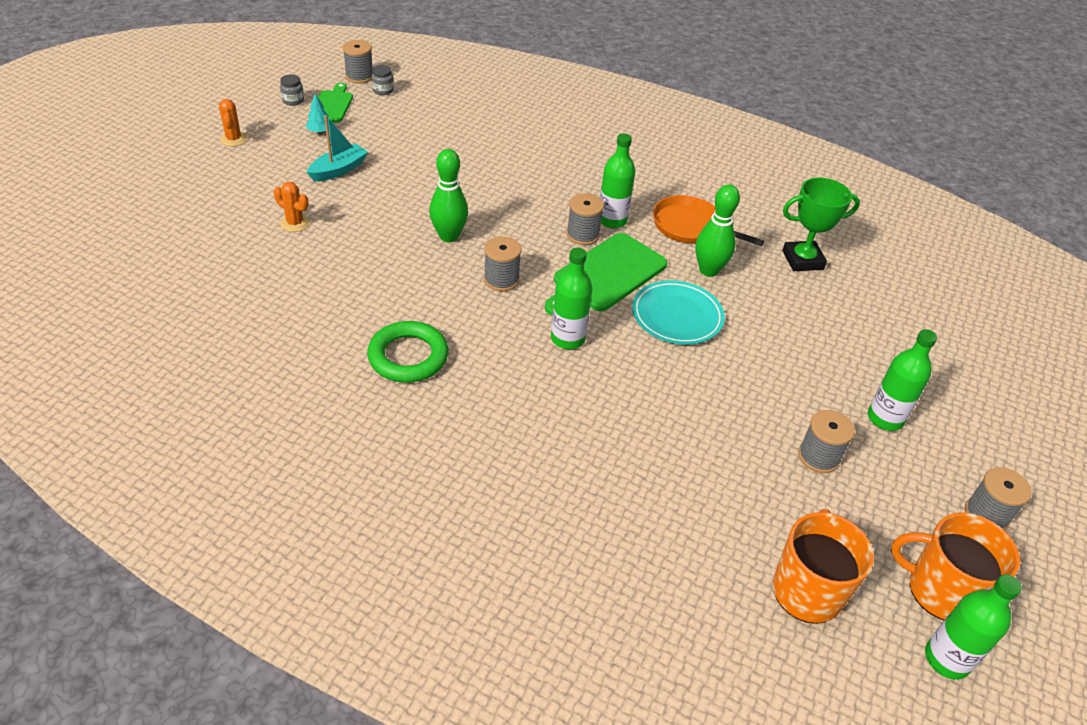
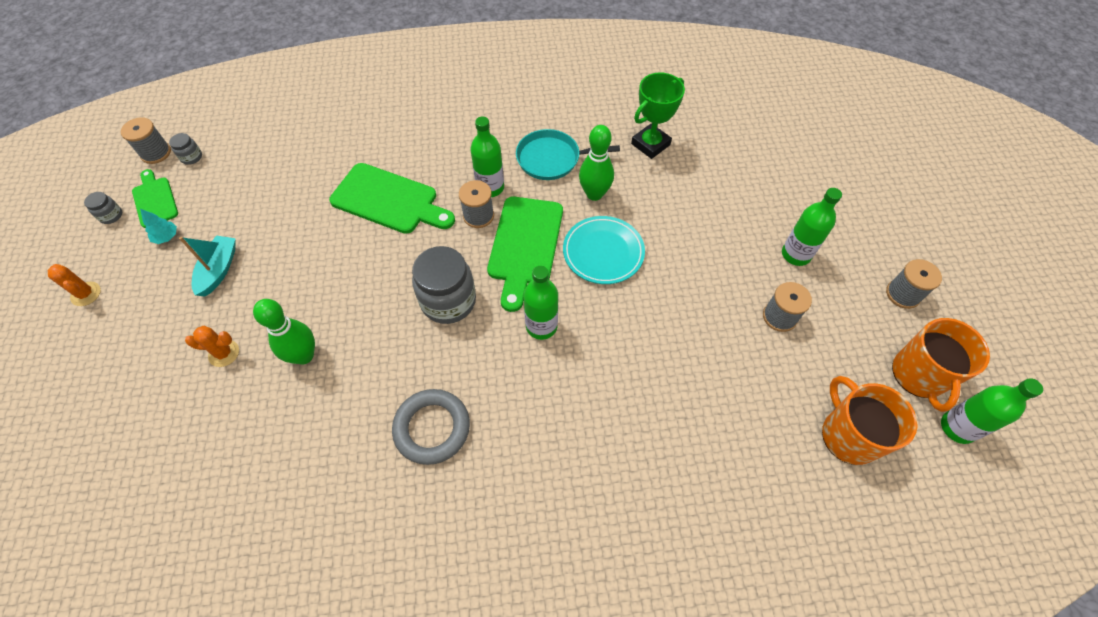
camera: 30 degrees left, 15 degrees up
green ring [367,321,449,383] -> grey ring [392,389,470,465]
green bowling pin [429,149,468,242] -> green bowling pin moved to [253,299,315,364]
grey spool [484,236,521,292] -> grey jar [412,246,476,324]
orange pan [653,195,764,246] -> turquoise pan [516,129,620,180]
orange mug [891,512,1020,620] -> orange mug turned 75 degrees counterclockwise [892,318,990,412]
none -> green cutting board [329,163,455,234]

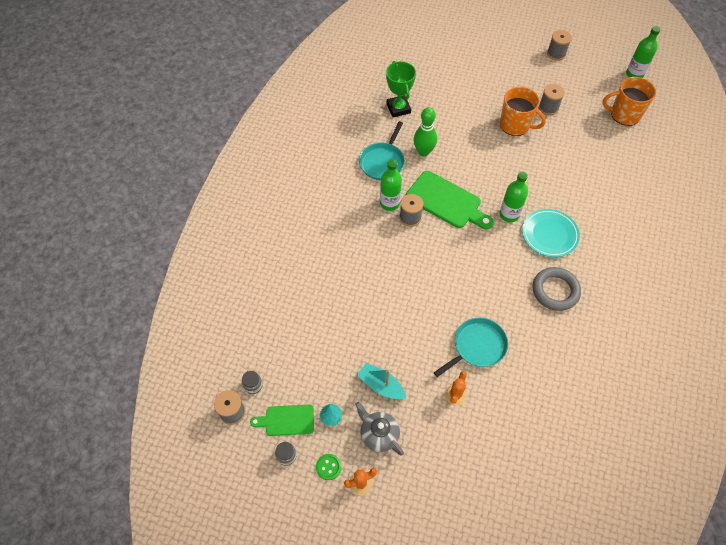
camera: 65 degrees left, 0 degrees up
green bowling pin [253,299,315,364] -> turquoise pan [434,318,508,377]
green cutting board [329,163,455,234] -> none
grey jar [412,246,476,324] -> none
turquoise plate [563,216,645,284] -> turquoise plate moved to [522,209,580,257]
green bottle [782,188,842,266] -> none
orange mug [892,318,990,412] -> orange mug moved to [500,87,546,136]
none -> green button [316,454,341,480]
none -> grey teapot [355,402,404,456]

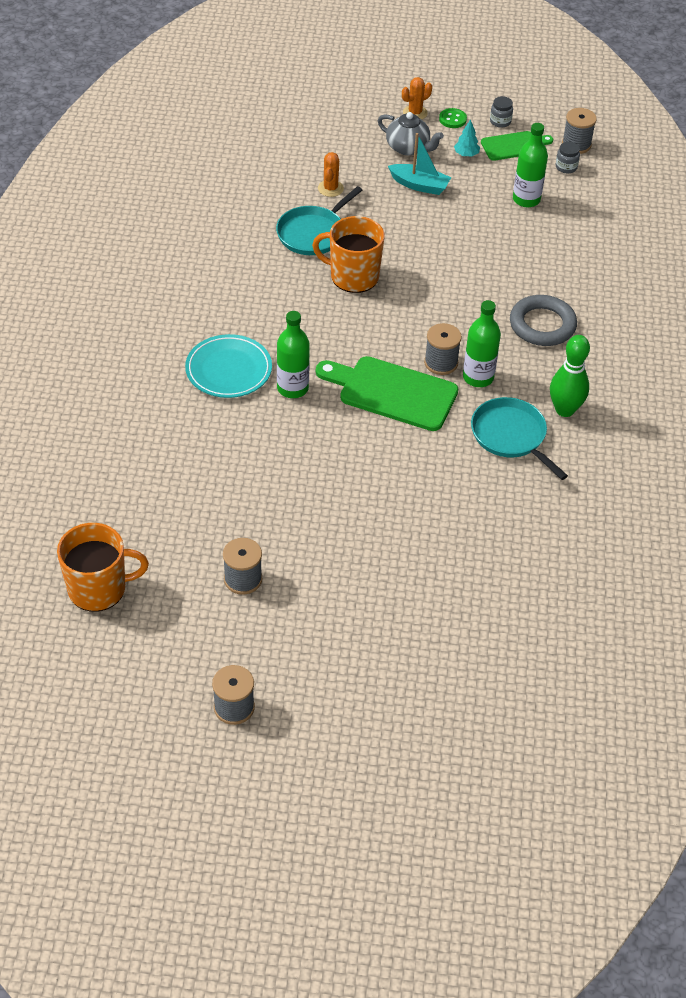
camera: 165 degrees right, 10 degrees down
turquoise pan [359,121,405,180] -> turquoise pan turned 45 degrees counterclockwise [471,397,568,480]
green trophy [386,61,416,118] -> none
green bowling pin [414,107,437,156] -> green bowling pin moved to [550,335,590,417]
orange mug [500,87,546,136] -> orange mug moved to [312,216,385,293]
grey ring [533,267,581,311] -> grey ring moved to [510,295,577,346]
green bottle [626,26,660,78] -> green bottle moved to [513,123,548,207]

